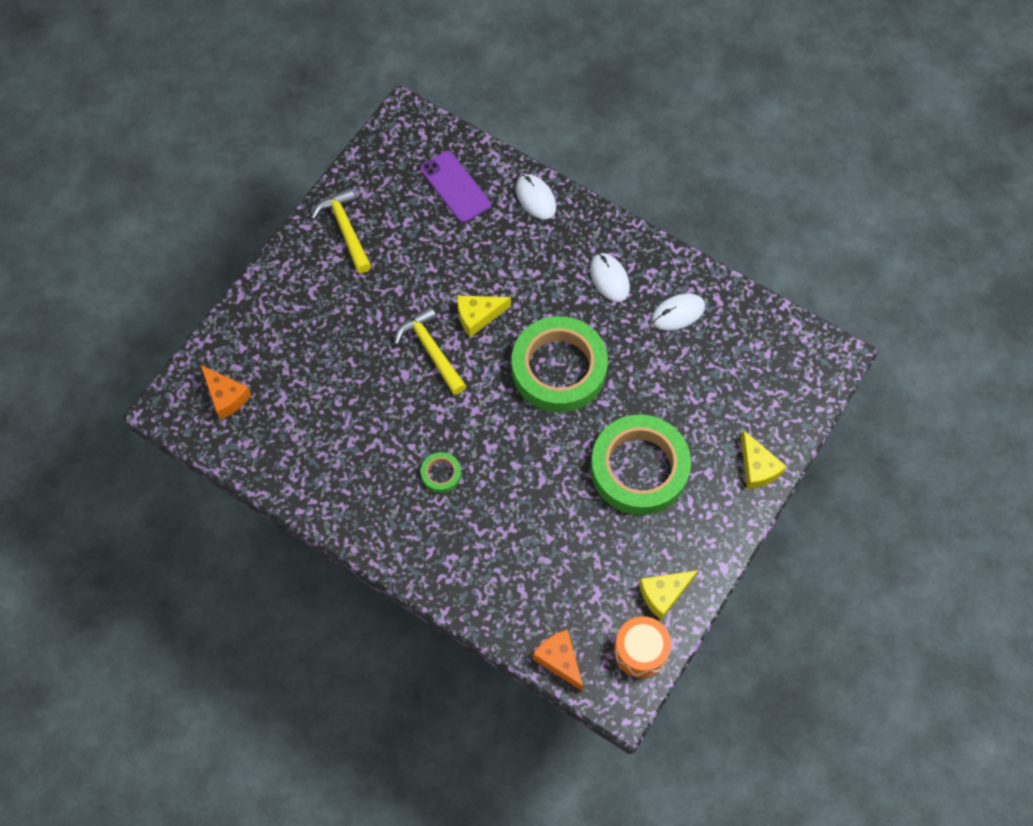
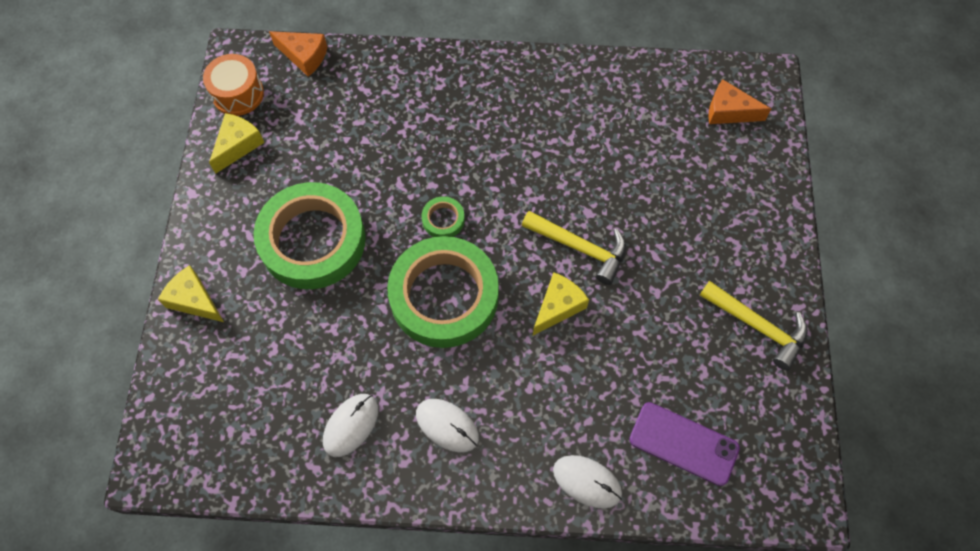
camera: 150 degrees right, 0 degrees up
green tape [421,452,461,493] -> green tape moved to [422,196,465,237]

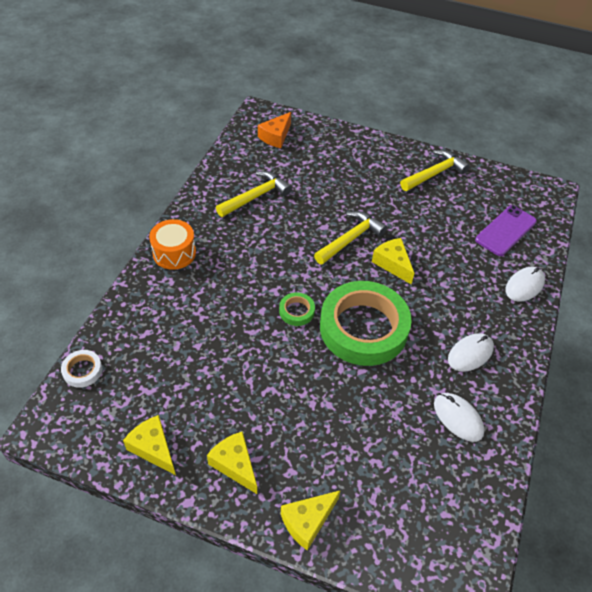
camera: 75 degrees left, 15 degrees down
orange drum [203,54,264,116] -> orange drum moved to [149,219,196,270]
green tape [253,182,366,289] -> none
orange cheese [269,31,327,77] -> white tape [61,350,102,388]
none -> yellow cheese [207,431,257,494]
none -> yellow hammer [216,171,292,217]

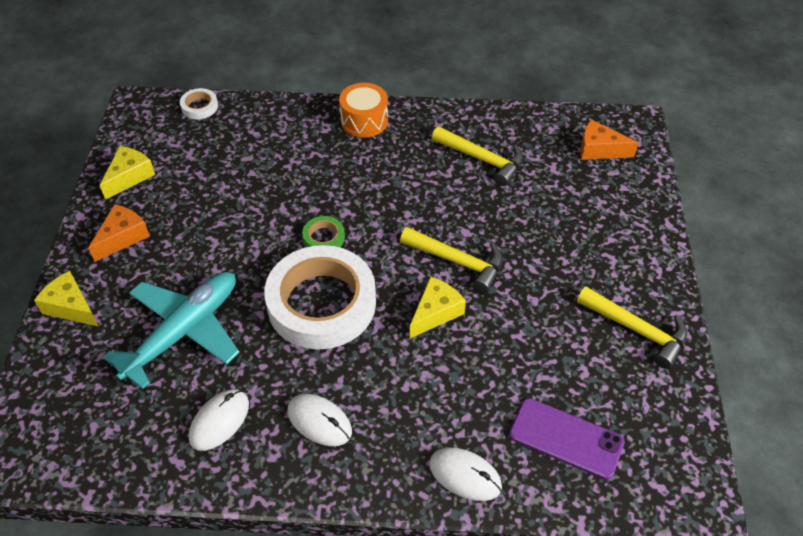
camera: 75 degrees right, 0 degrees up
yellow cheese [207,431,257,494] -> orange cheese [88,204,150,262]
green tape [320,281,412,366] -> white tape [264,245,376,350]
none -> turquoise plane [103,272,240,389]

